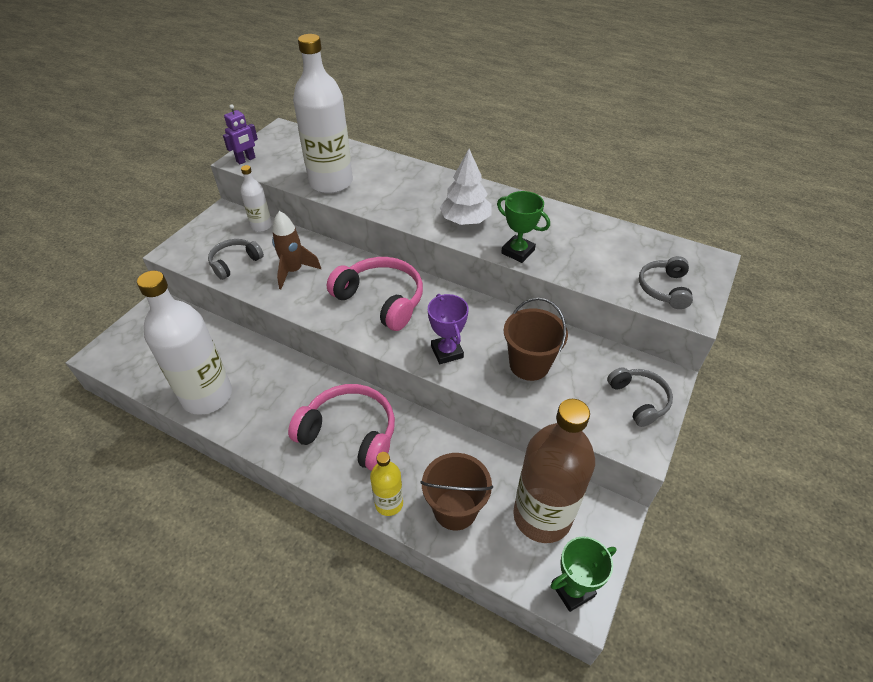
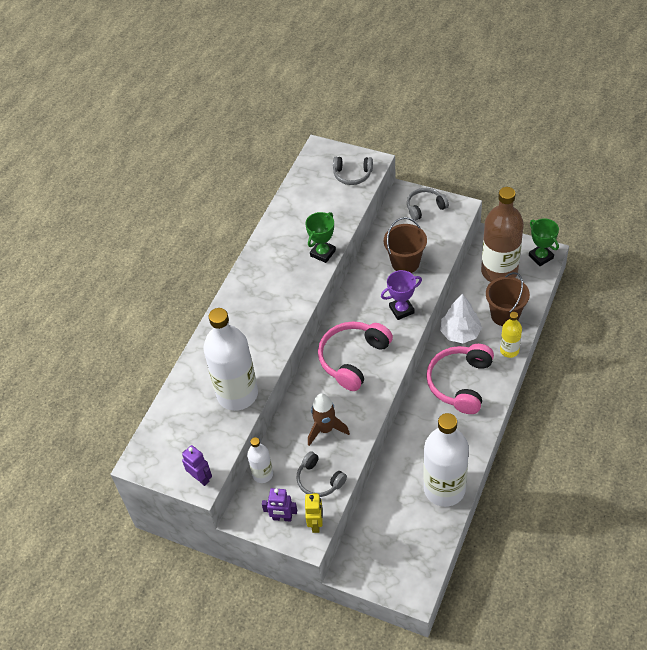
camera: 90 degrees left, 5 degrees up
white tree [440,149,492,225] -> white tree moved to [440,294,482,343]
none -> purple robot [262,488,297,522]
none -> yellow robot [305,493,323,533]

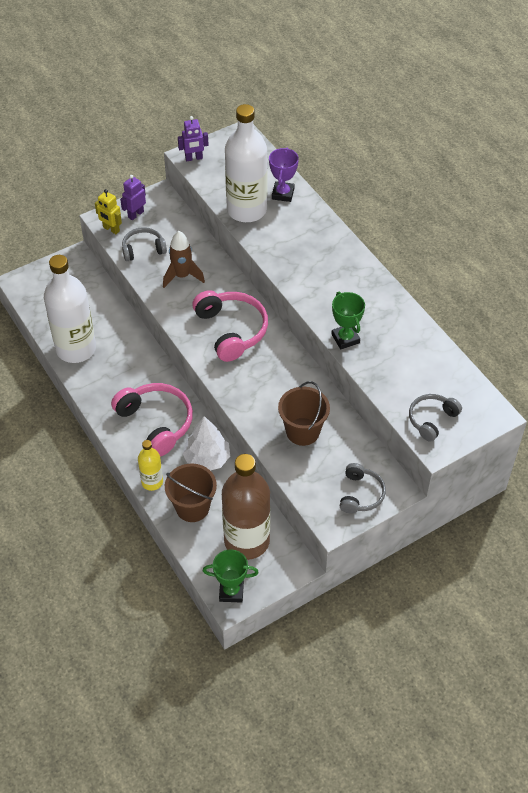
camera: 120 degrees right, 0 degrees up
white bottle [247,437,273,483] -> none
purple trophy [381,270,422,320] -> purple trophy moved to [269,148,299,202]

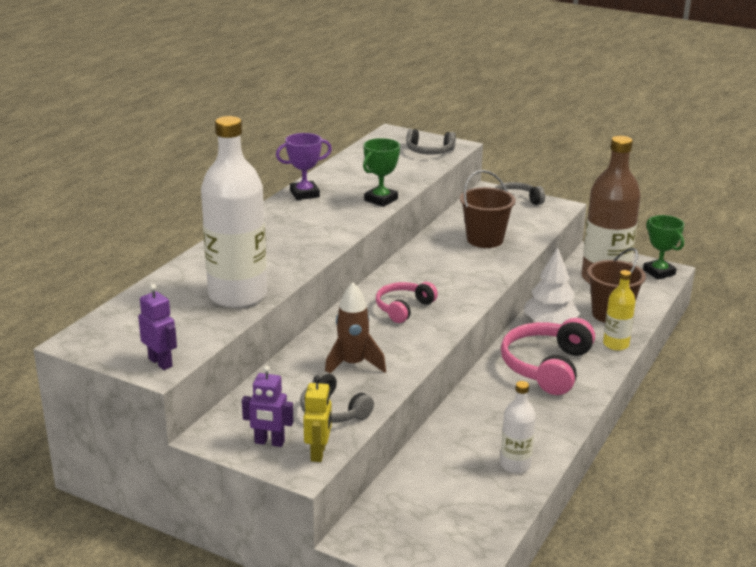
camera: 120 degrees left, 25 degrees down
white bottle [44,255,96,363] -> white bottle [500,381,536,473], size x0.50
pink headphones [192,290,268,362] -> pink headphones [376,282,438,323], size x0.60
purple trophy [269,148,299,202] -> purple trophy moved to [276,133,332,200]

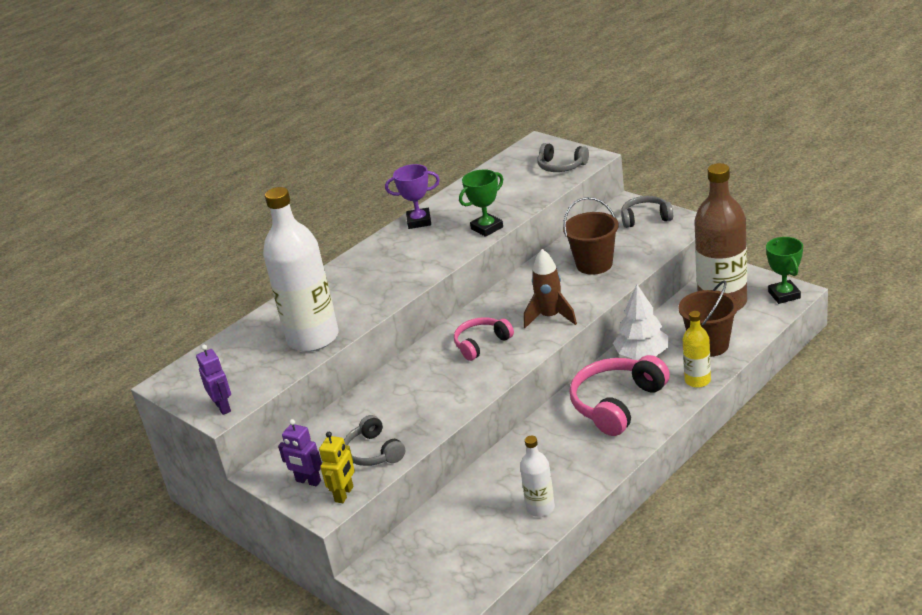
camera: 20 degrees right, 5 degrees up
brown rocket [325,282,386,374] -> brown rocket moved to [524,249,577,328]

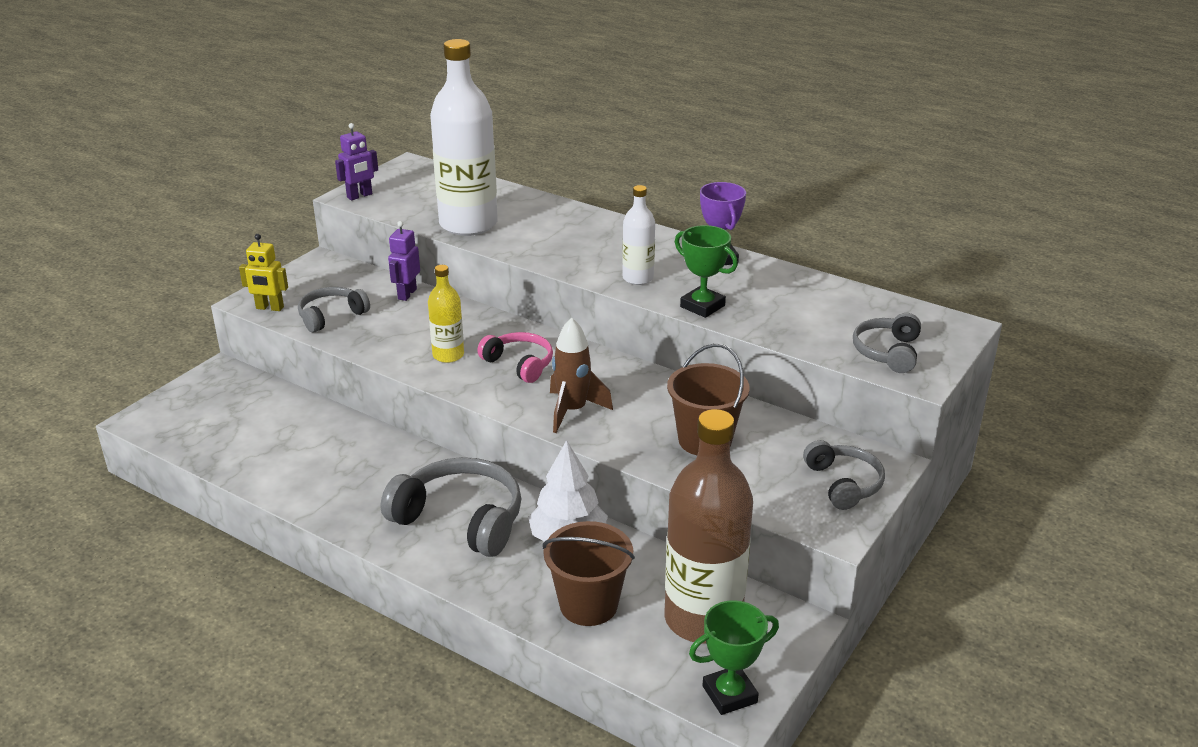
camera: 75 degrees right, 0 degrees up
purple robot [278,419,322,486] -> purple robot moved to [388,221,420,301]
white bottle [520,436,555,517] -> white bottle moved to [622,185,655,285]
pink headphones [570,355,670,436] -> grey headphones [381,457,521,557]
yellow bottle [683,311,711,388] -> yellow bottle moved to [428,265,464,363]

